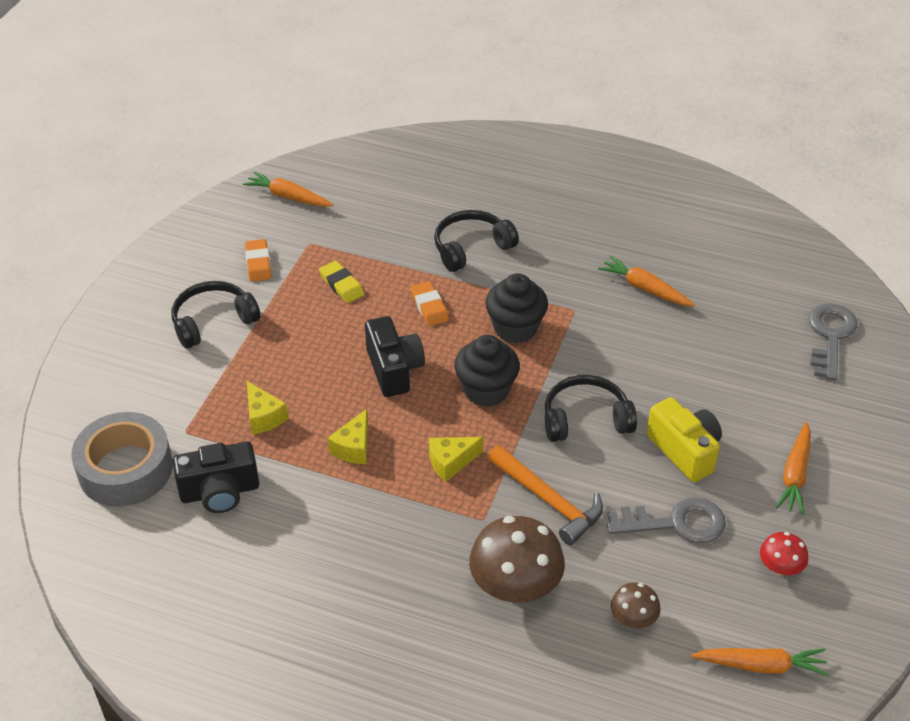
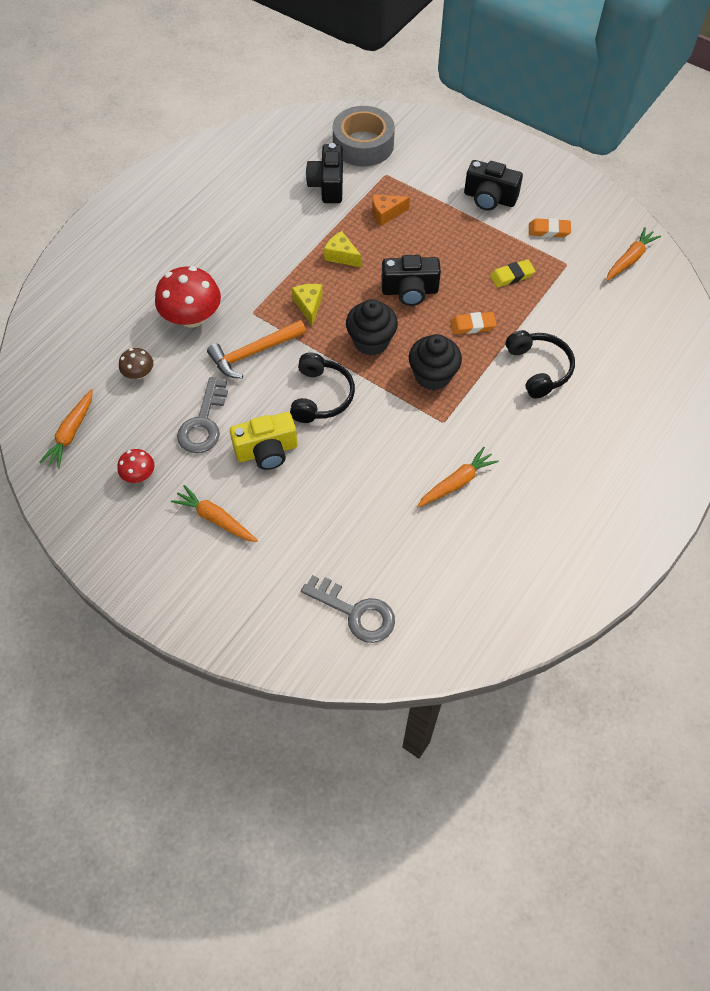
camera: 105 degrees right, 15 degrees up
black headphones [172,281,261,349] -> black camera [464,160,523,211]
yellow cheese [247,381,288,435] -> orange cheese [372,194,410,226]
brown mushroom [469,516,565,603] -> red mushroom [155,266,221,328]

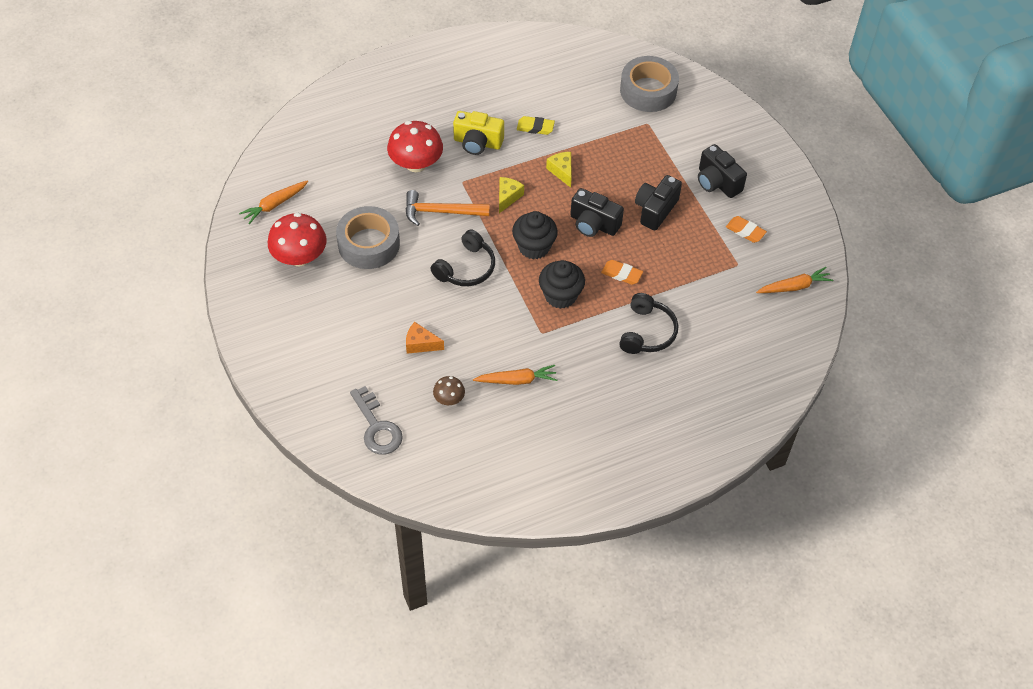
camera: 30 degrees right, 5 degrees down
red mushroom [117,449,155,483] -> red mushroom [268,213,327,266], size x1.95
brown mushroom [119,348,153,379] -> brown mushroom moved to [433,376,465,405]
orange carrot [171,485,258,542] -> none
grey key [177,377,228,453] -> grey tape [336,206,400,269]
yellow camera [230,412,298,470] -> yellow camera moved to [453,111,504,155]
black camera [306,143,343,203] -> black camera moved to [635,175,682,231]
orange cheese [372,194,410,226] -> orange cheese moved to [406,322,444,354]
yellow eraser [490,259,535,288] -> yellow eraser moved to [517,116,555,135]

